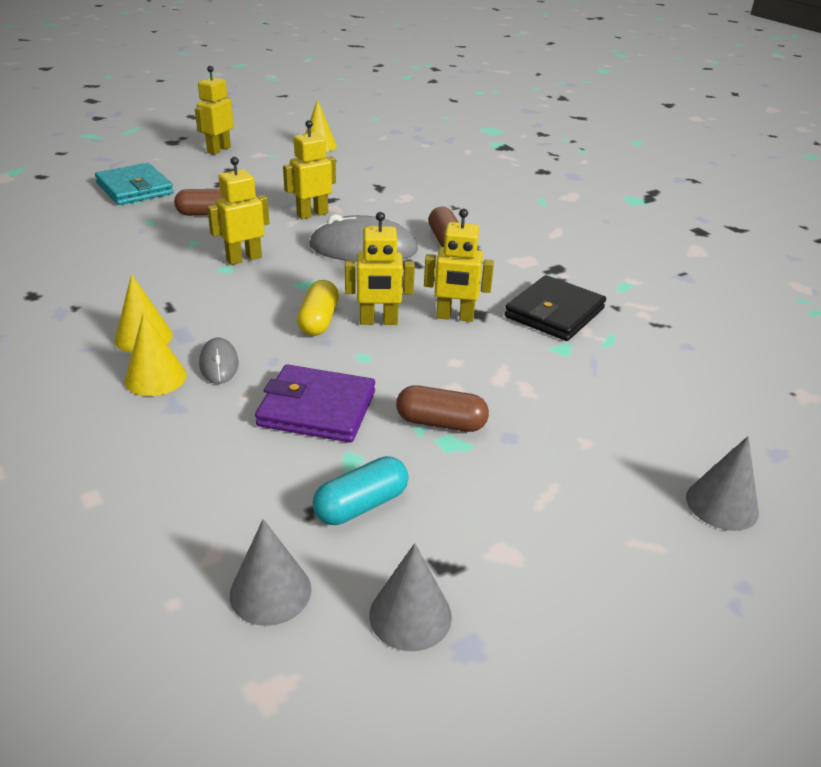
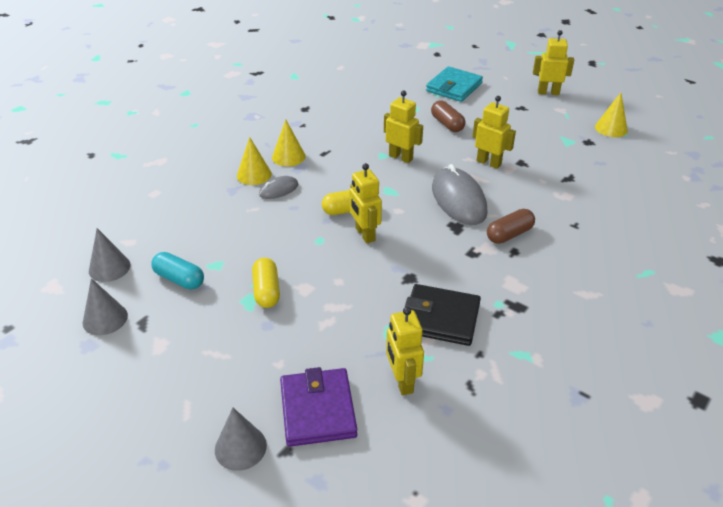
camera: 70 degrees right, 5 degrees up
purple wallet [255,365,375,443] -> purple wallet moved to [280,367,357,447]
brown capsule [396,385,489,432] -> yellow capsule [252,258,280,308]
yellow robot [424,209,494,322] -> yellow robot moved to [386,307,424,395]

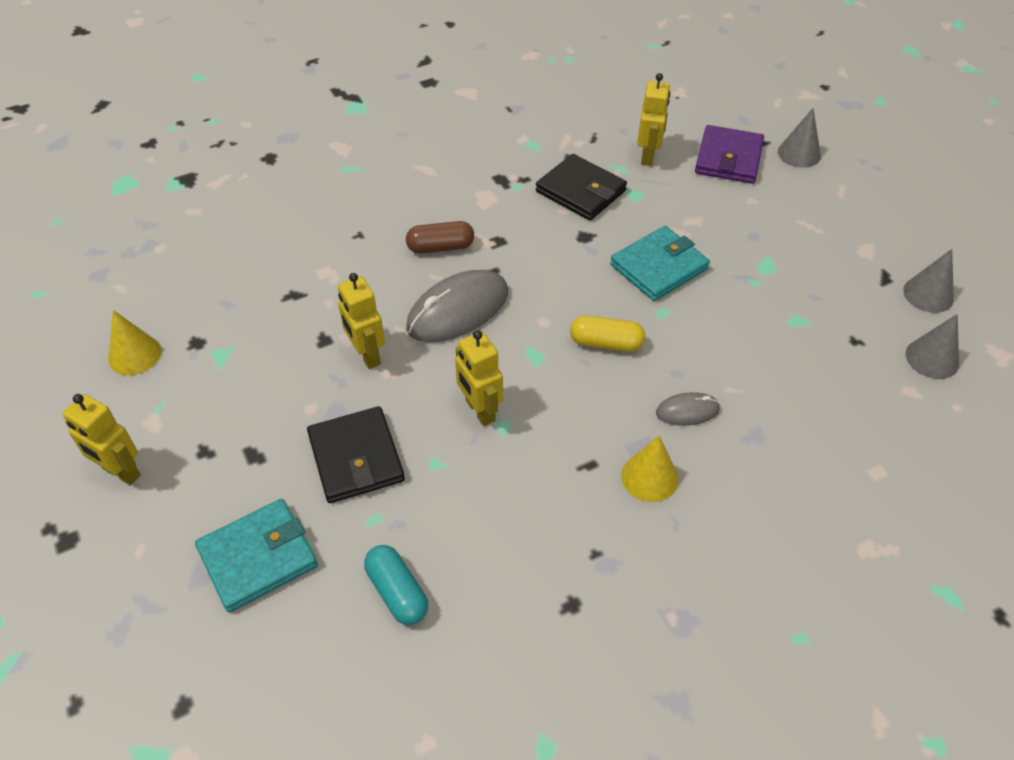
camera: 155 degrees left, 10 degrees up
turquoise capsule [151,252,204,289] -> turquoise capsule moved to [364,545,428,625]
yellow cone [237,137,272,185] -> none
yellow capsule [252,258,280,308] -> none
yellow robot [349,163,382,243] -> none
brown capsule [431,100,465,132] -> black wallet [307,406,405,503]
grey mouse [432,164,488,225] -> grey mouse turned 45 degrees clockwise [406,270,508,342]
none -> turquoise wallet [610,226,710,301]

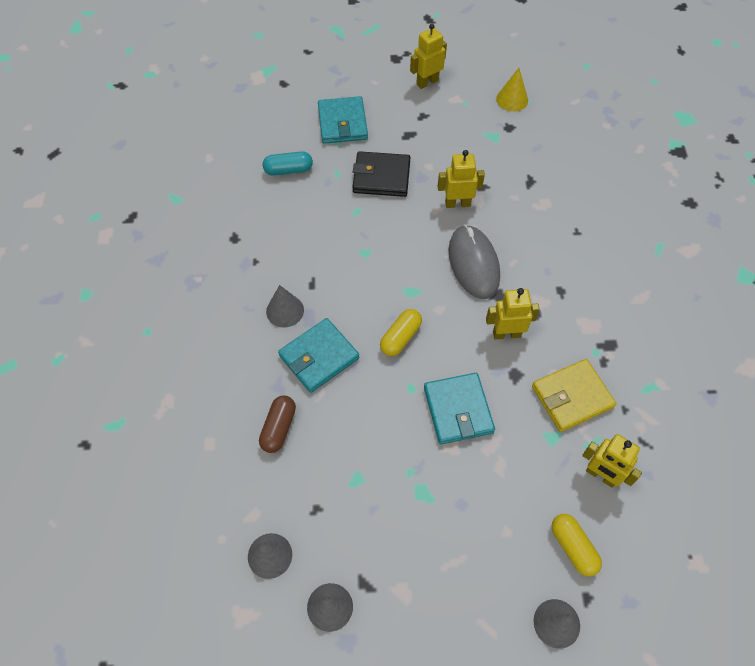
camera: 115 degrees right, 10 degrees up
brown capsule [406,221,474,254] -> brown capsule moved to [259,396,296,453]
yellow robot [455,330,503,426] -> yellow robot moved to [486,288,540,340]
black wallet [536,154,627,221] -> yellow wallet [532,359,616,432]
yellow cone [621,436,678,502] -> grey cone [266,285,304,328]
grey mouse [656,392,720,426] -> turquoise wallet [278,318,359,393]
purple wallet [695,125,764,184] -> yellow capsule [551,514,602,576]

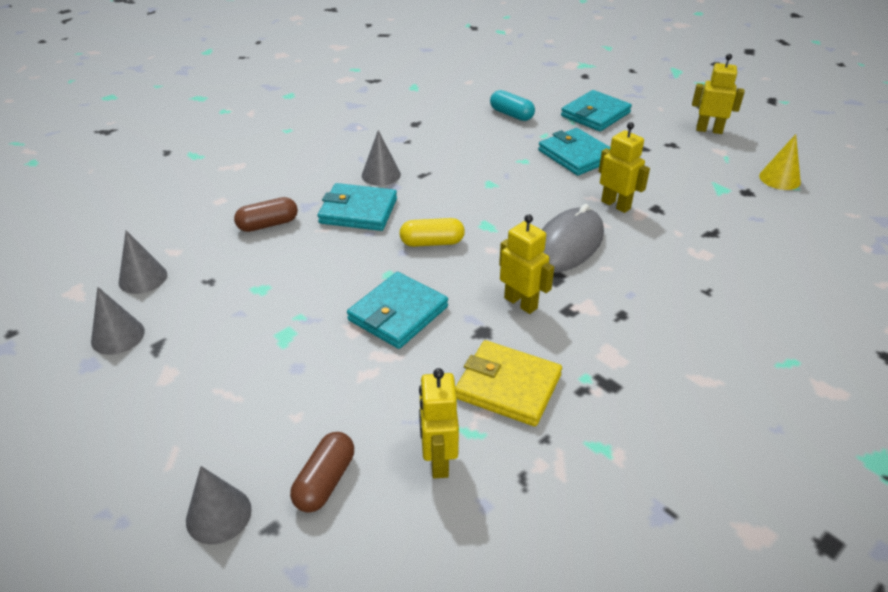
camera: 50 degrees right, 20 degrees down
black wallet [353,151,410,197] -> turquoise wallet [538,128,610,176]
yellow capsule [551,514,602,576] -> brown capsule [290,432,354,513]

